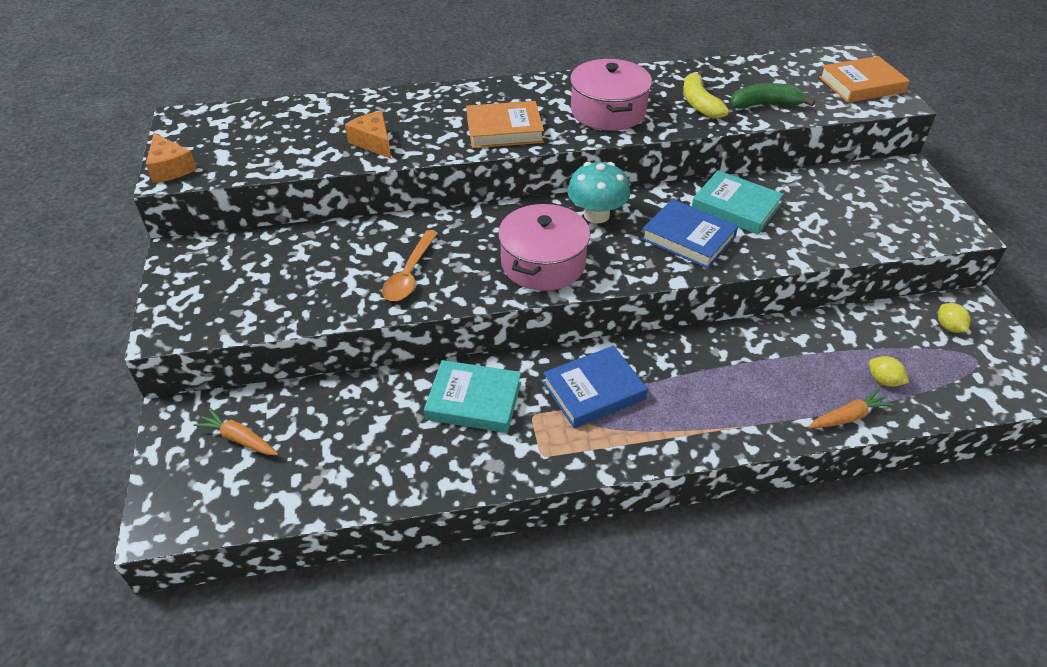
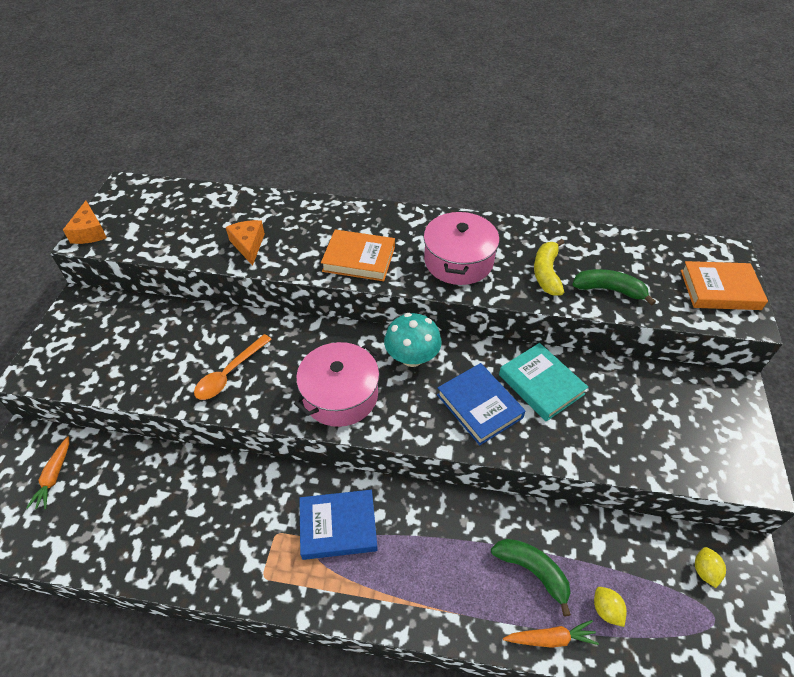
camera: 20 degrees right, 5 degrees up
orange carrot [193,409,278,455] -> orange carrot turned 135 degrees counterclockwise [26,436,69,509]
turquoise book [424,360,521,433] -> none
none -> green banana [491,539,571,617]

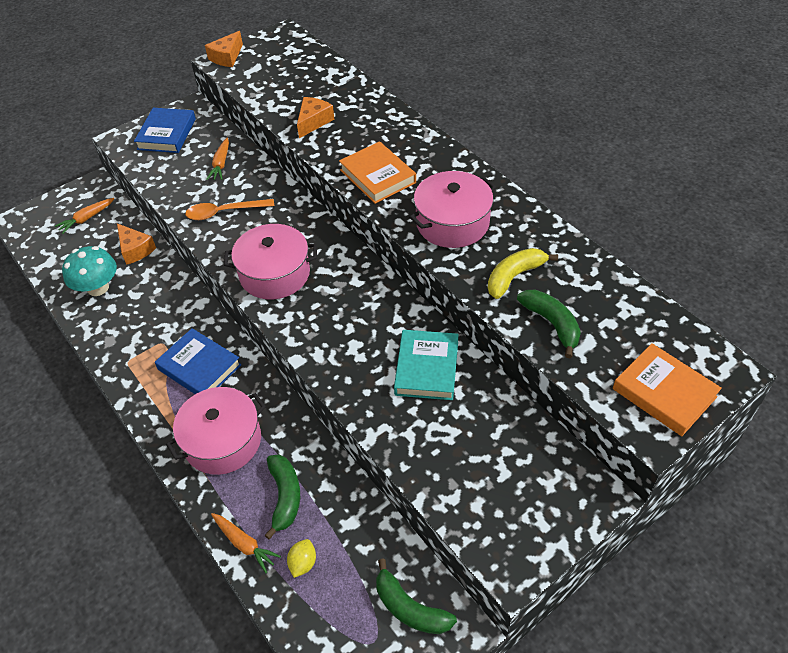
camera: 45 degrees right, 0 degrees up
turquoise mushroom [384,313,441,367] -> turquoise mushroom moved to [62,246,117,296]
blue book [437,363,525,445] -> blue book moved to [134,108,196,153]
yellow lemon [695,547,726,588] -> green banana [376,558,457,634]
none -> orange cheese [117,223,156,265]
none -> pink pot [166,387,266,475]
none -> orange carrot [206,138,229,180]

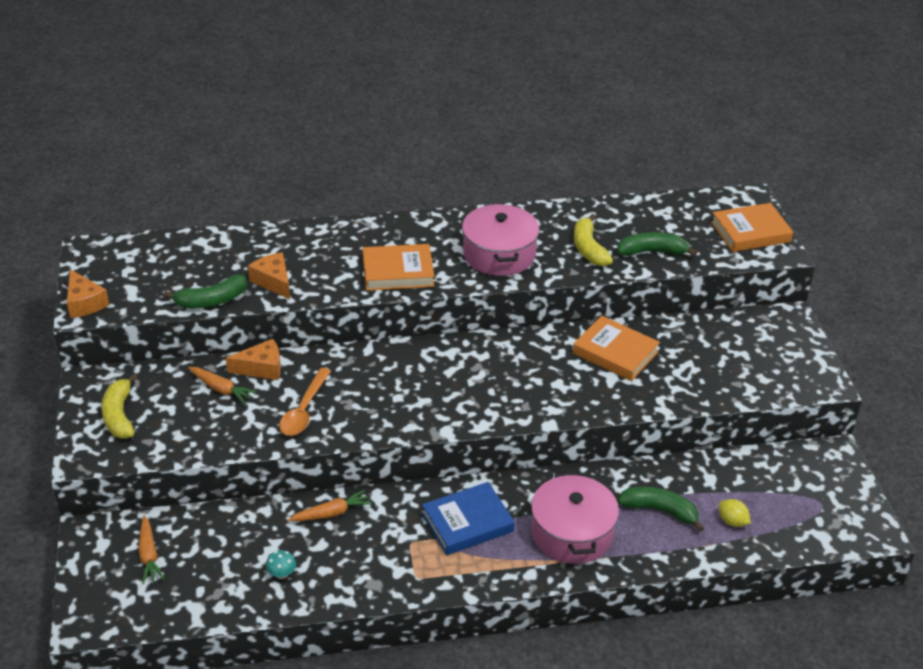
camera: 65 degrees left, 10 degrees down
turquoise mushroom [62,246,117,296] -> turquoise mushroom [266,550,296,579], size x0.46
orange cheese [117,223,156,265] -> orange cheese moved to [226,339,281,380]
blue book [134,108,196,153] -> yellow banana [101,374,138,439]
orange carrot [211,513,281,573] -> orange carrot moved to [288,490,372,521]
pink pot [224,224,317,299] -> none
green banana [376,558,457,634] -> green banana moved to [163,275,247,308]
turquoise book [394,330,459,400] -> orange book [573,316,660,381]

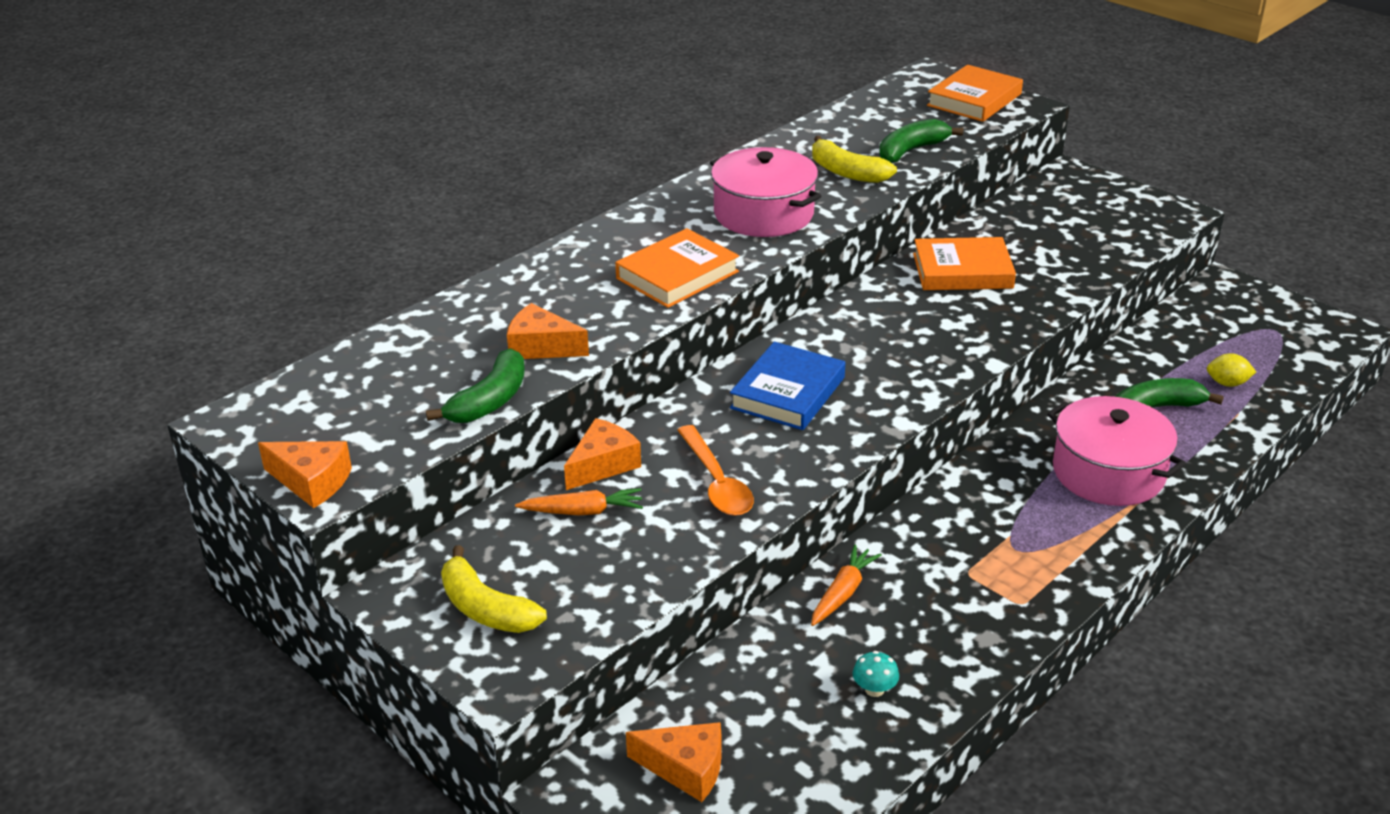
camera: 35 degrees left, 5 degrees down
orange carrot [138,516,164,584] -> orange cheese [626,722,721,802]
blue book [422,482,515,555] -> blue book moved to [730,342,845,430]

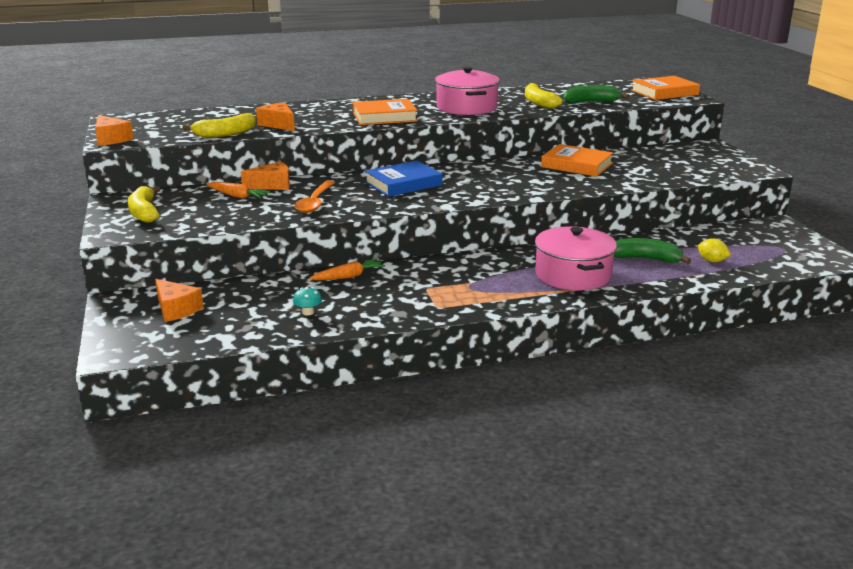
camera: 30 degrees right, 10 degrees down
green banana [426,348,525,423] -> yellow banana [183,113,256,138]

